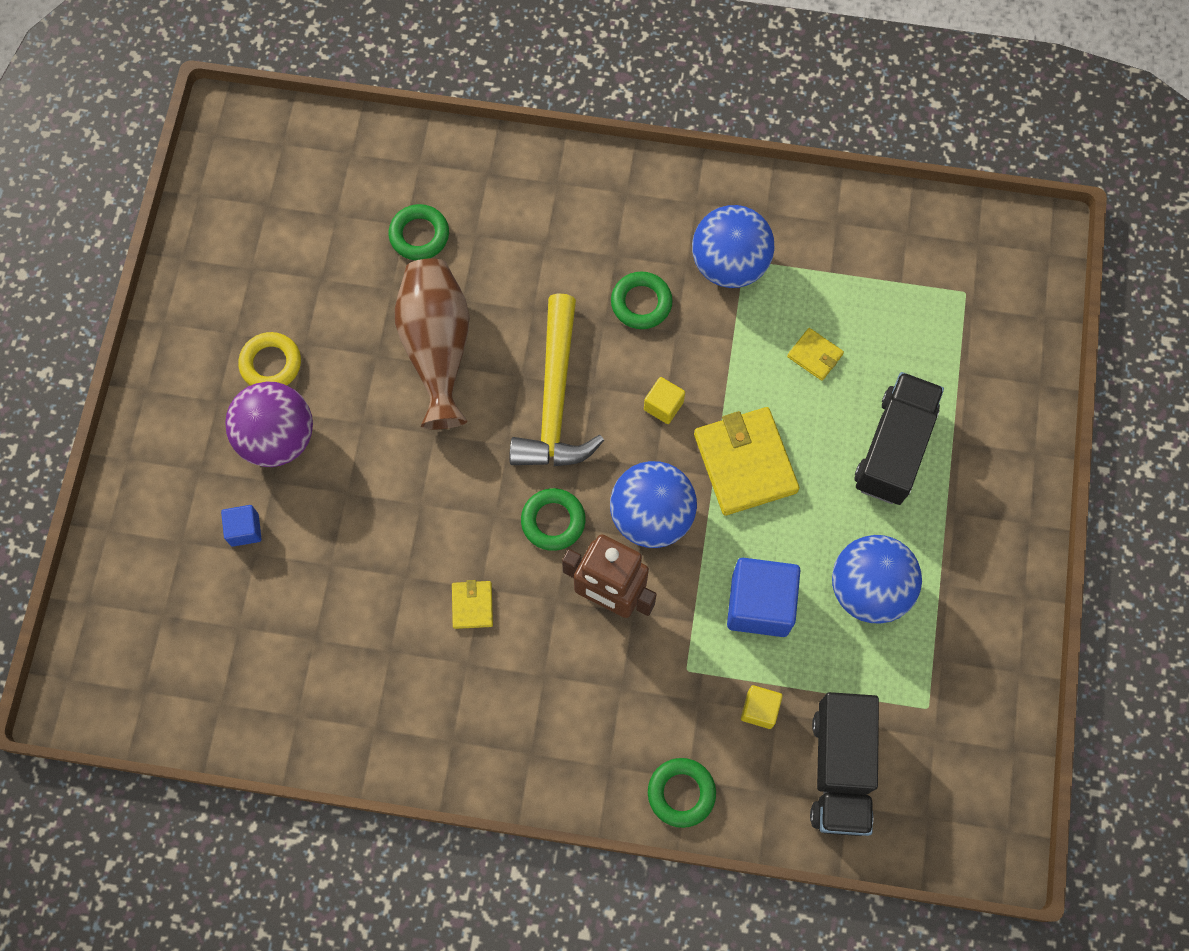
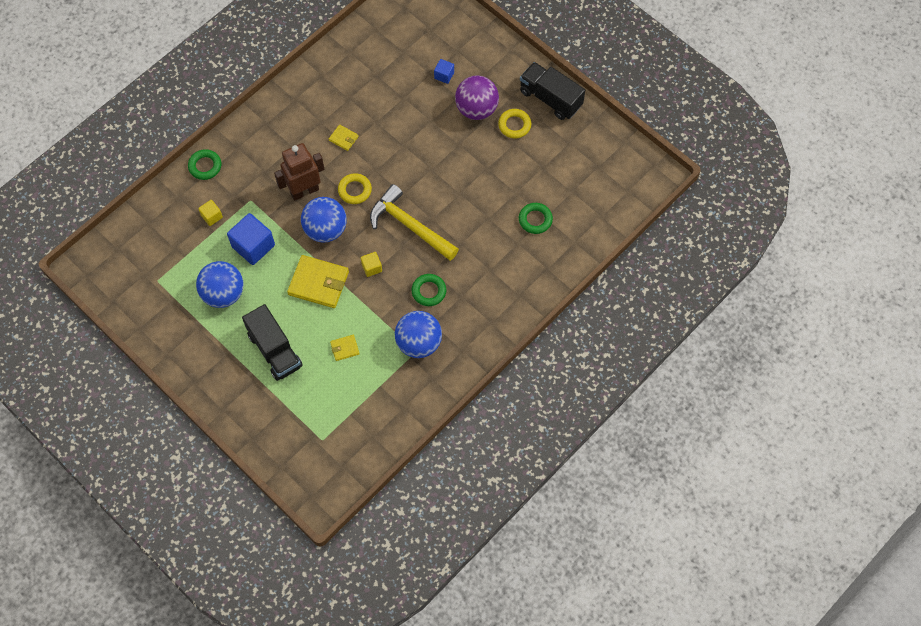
camera: 125 degrees right, 5 degrees down
brown vase [395,258,470,429] -> none
green ring [521,488,585,551] -> yellow ring [338,173,372,204]
black truck [810,692,879,836] -> black truck moved to [520,62,585,120]

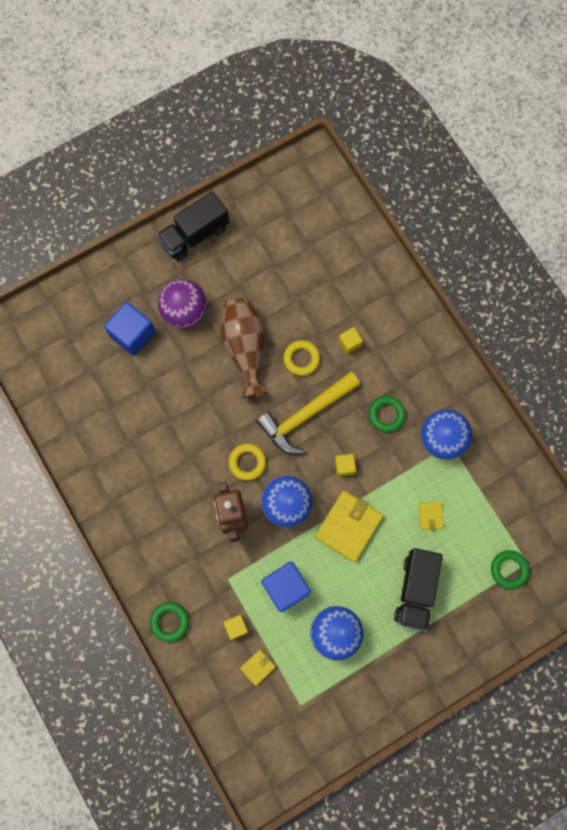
camera: 75 degrees left, 10 degrees up
black truck [242,304,303,381] -> black truck turned 120 degrees clockwise [394,548,443,631]
yellow wallet [329,125,359,151] -> yellow wallet moved to [240,649,276,686]
blue cube [434,59,454,84] -> blue cube [104,302,156,356], size x1.94
yellow ring [498,109,531,138] -> yellow ring moved to [283,340,320,376]
green ring [519,203,553,234] -> green ring moved to [491,550,530,590]
none -> brown vase [221,298,268,399]
none -> yellow cube [338,327,363,354]

